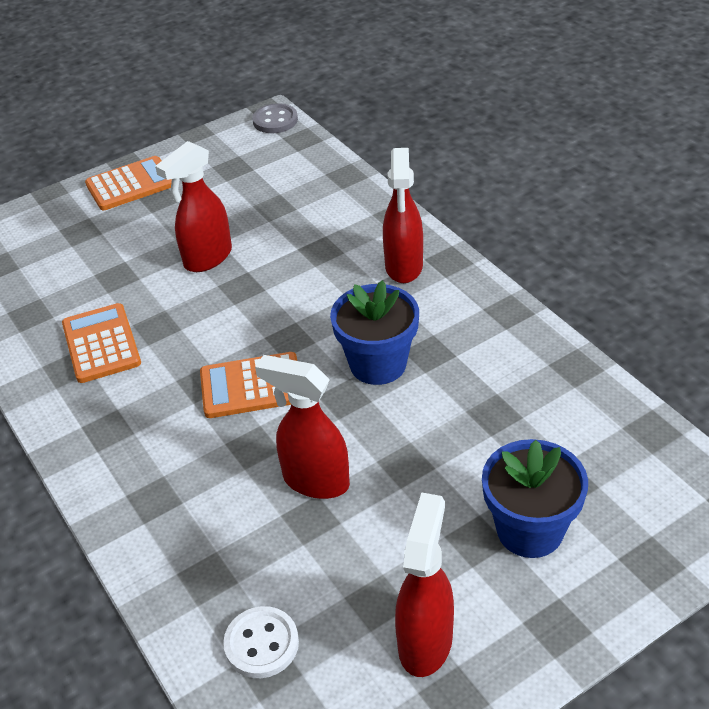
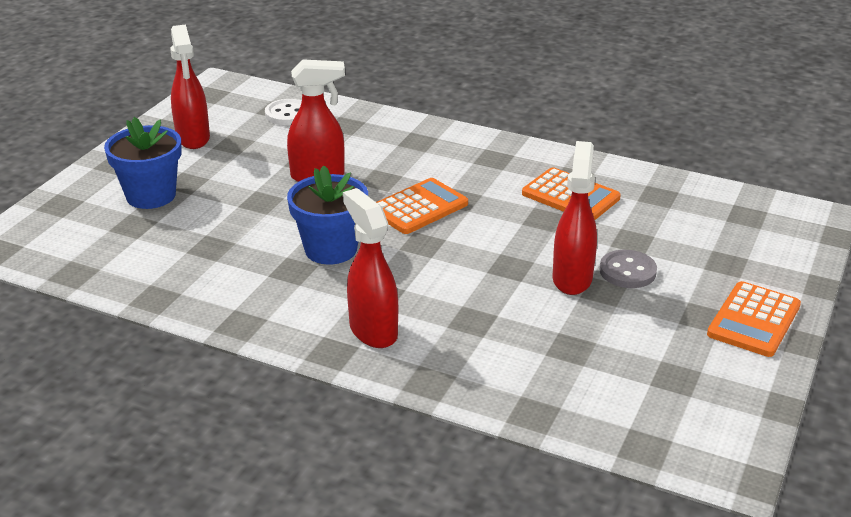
camera: 145 degrees right, 10 degrees down
grey button [252,103,298,133] -> grey button moved to [599,250,657,288]

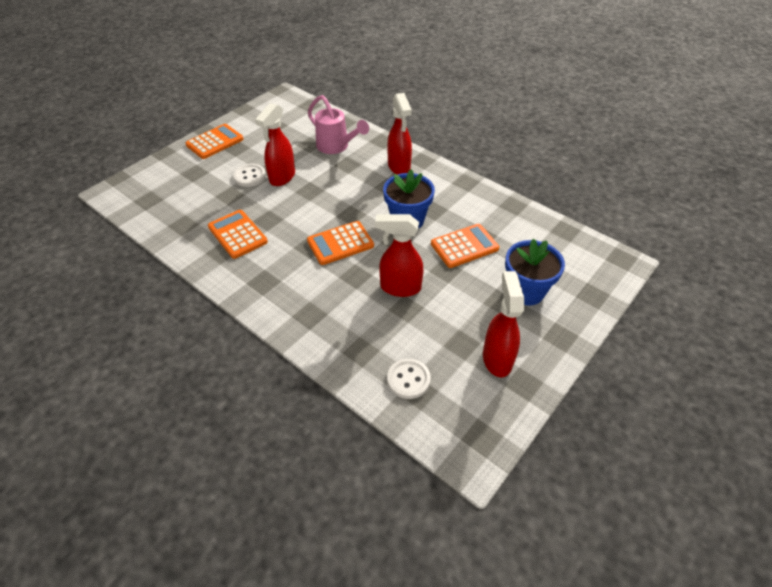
camera: 165 degrees left, 15 degrees up
grey button [599,250,657,288] -> white button [233,164,266,187]
none -> pink watering can [308,95,369,154]
none -> orange calculator [431,224,499,268]

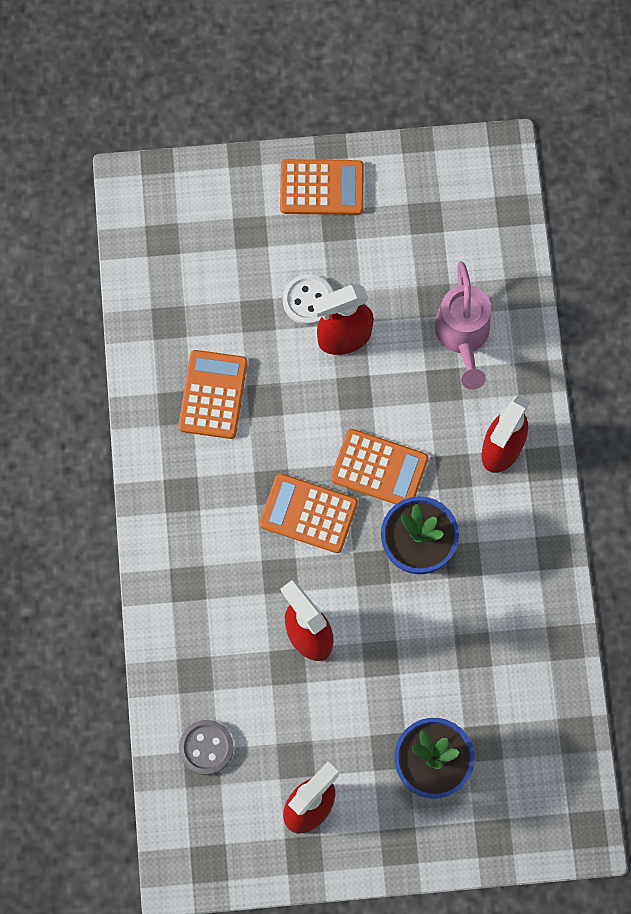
camera: 45 degrees right, 25 degrees up
white button [387,359,431,399] -> grey button [179,720,234,775]
orange calculator [431,224,499,268] -> orange calculator moved to [331,429,429,504]

